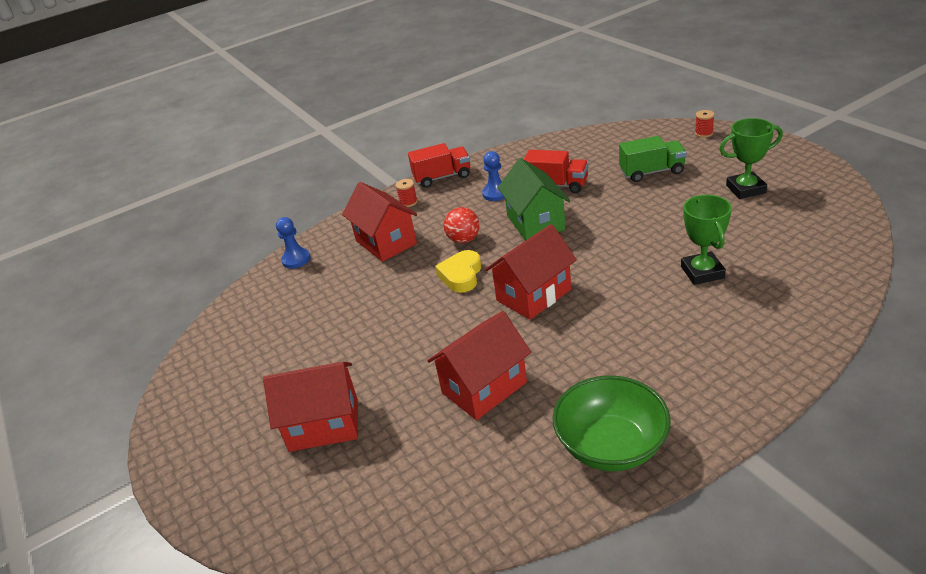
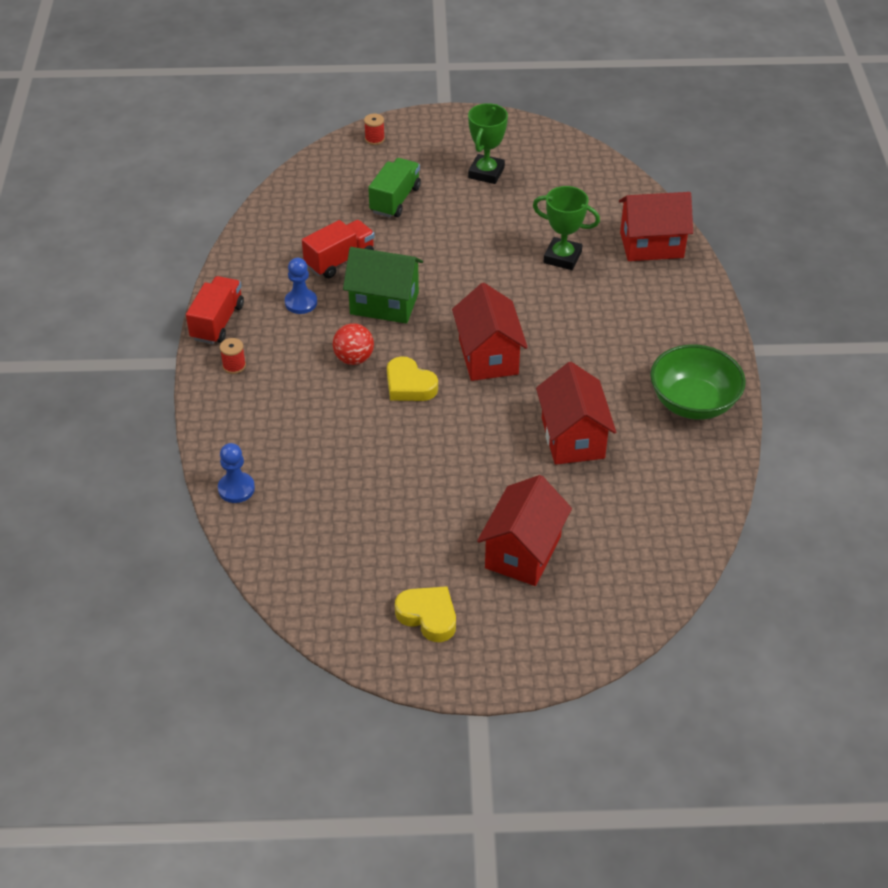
camera: 65 degrees left, 10 degrees up
red house [342,182,417,262] -> red house moved to [619,192,693,261]
none -> yellow heart [395,586,456,642]

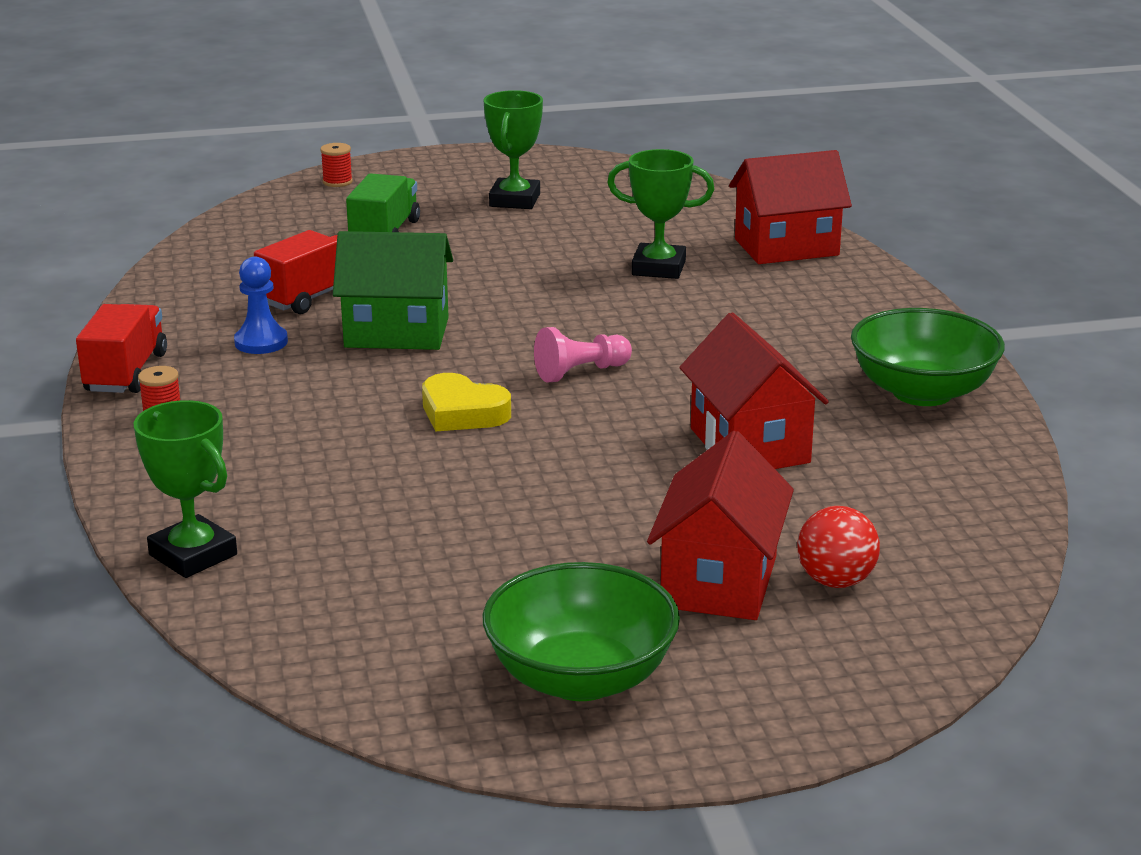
camera: 10 degrees left, 20 degrees down
blue pawn [218,443,255,503] -> green trophy [134,400,237,578]
red ball [333,323,374,365] -> red ball moved to [797,506,880,588]
yellow heart [395,586,456,642] -> green bowl [482,562,680,701]
red house [452,283,528,381] -> pink pawn [534,327,632,383]

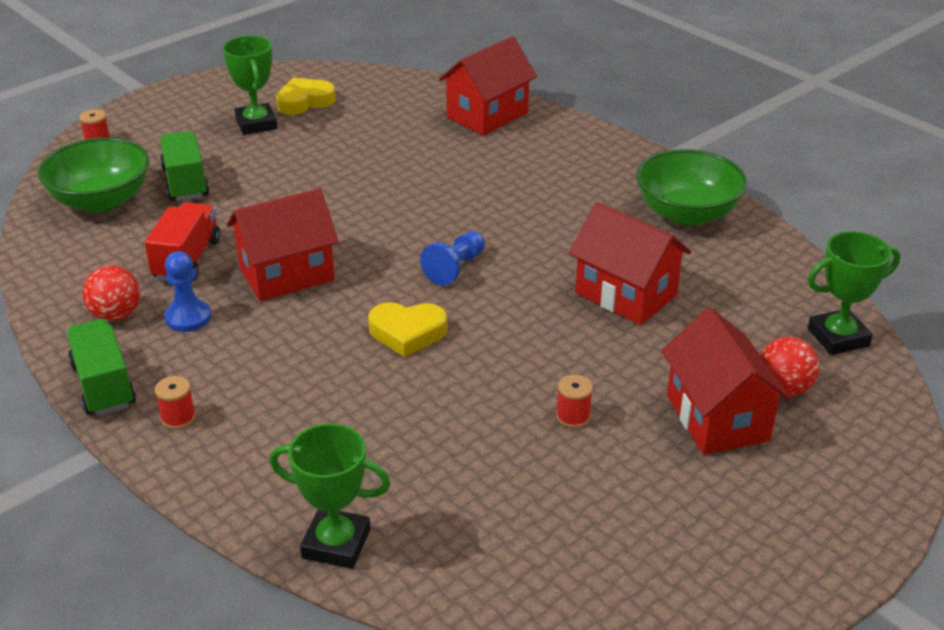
camera: 30 degrees left, 10 degrees up
red truck [76,304,167,393] -> green truck [67,319,136,416]
green house [333,231,453,350] -> red house [227,188,339,301]
green bowl [482,562,680,701] -> green bowl moved to [38,138,149,213]
pink pawn [534,327,632,383] -> blue pawn [420,231,485,286]
green trophy [607,149,714,279] -> green trophy moved to [808,231,900,355]
none -> red ball [82,266,140,321]
none -> yellow heart [276,77,336,115]
none -> red spool [556,375,593,428]

